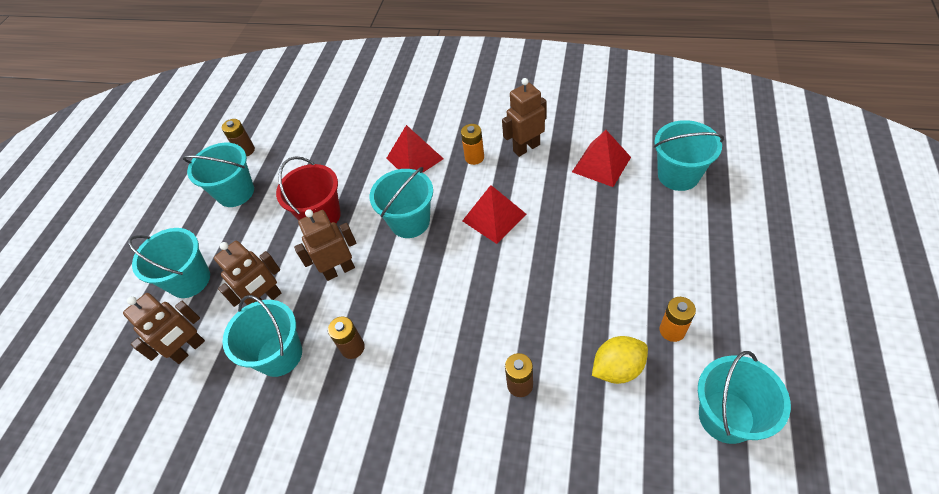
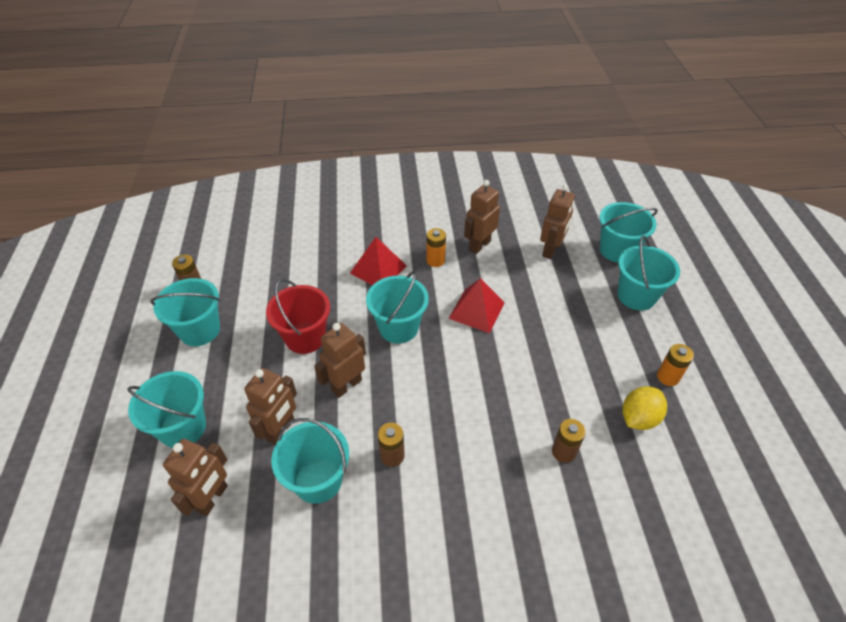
camera: 25 degrees left, 5 degrees down
red pyramid [572,130,631,187] -> brown robot [540,184,575,259]
turquoise bucket [698,351,791,444] -> turquoise bucket moved to [618,236,680,310]

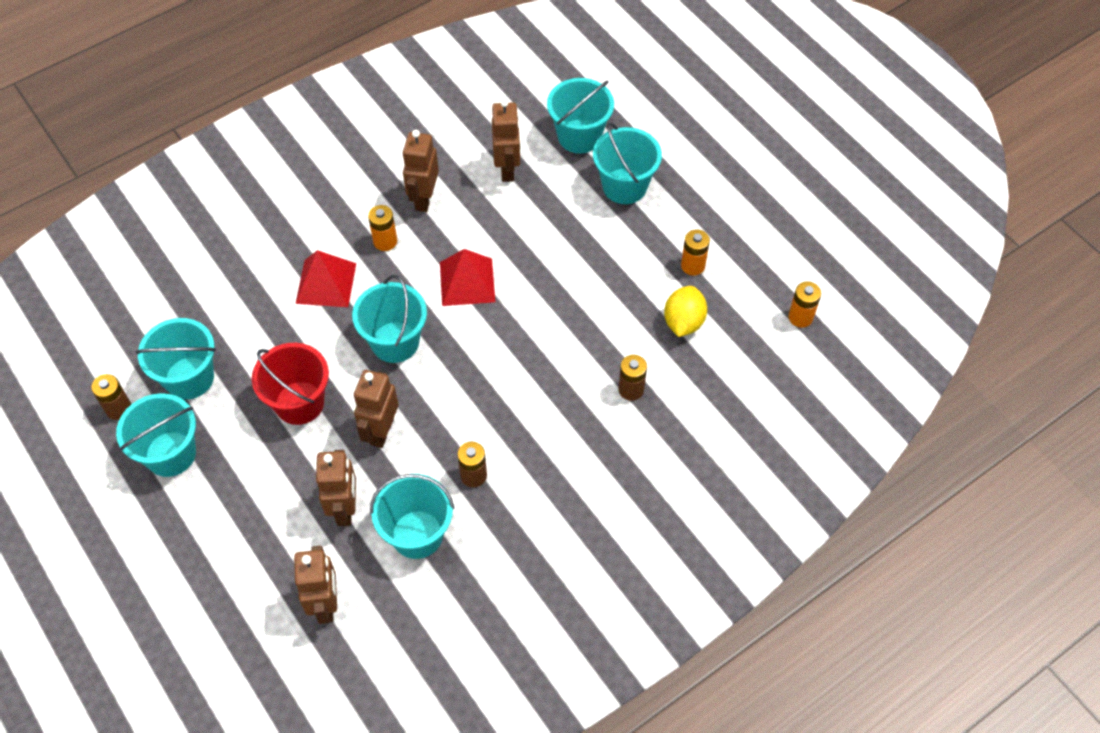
camera: 30 degrees left, 10 degrees up
turquoise bucket [127,371,206,448] -> turquoise bucket moved to [135,318,216,400]
none -> orange battery [788,282,821,328]

